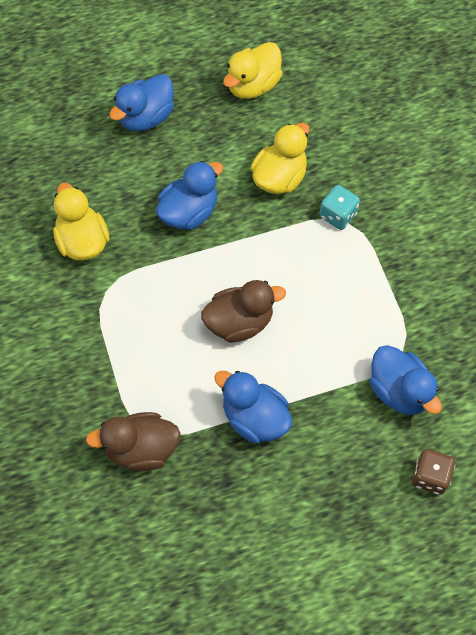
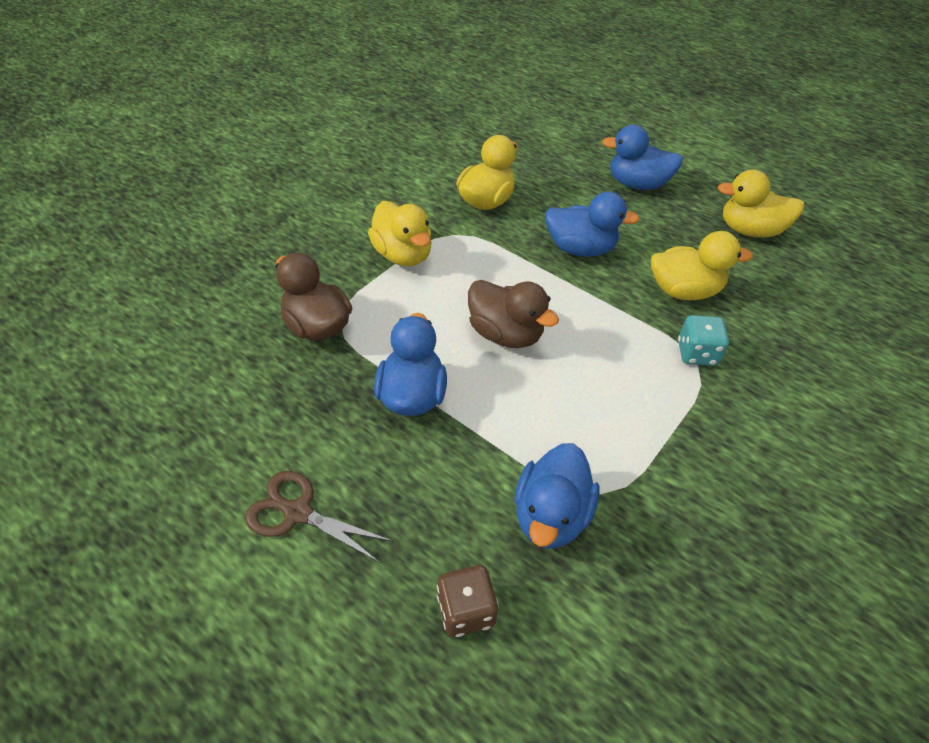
camera: 55 degrees right, 15 degrees down
none -> brown scissors [245,471,392,563]
none -> yellow duck [368,201,432,266]

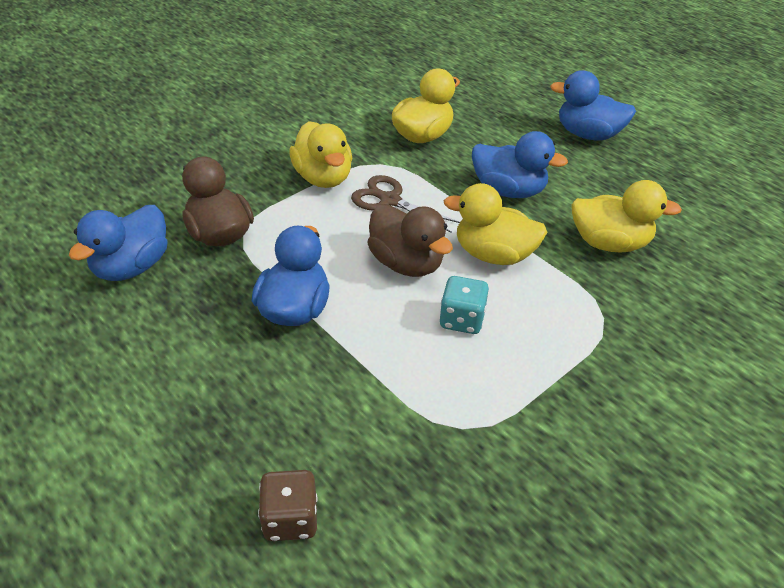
camera: 10 degrees right, 5 degrees down
brown scissors [245,471,392,563] -> brown scissors moved to [351,175,460,233]
blue duck [514,443,600,549] -> blue duck moved to [69,205,168,281]
turquoise dice [678,315,729,366] -> turquoise dice moved to [440,276,489,334]
yellow duck [718,170,804,237] -> yellow duck moved to [444,183,547,265]

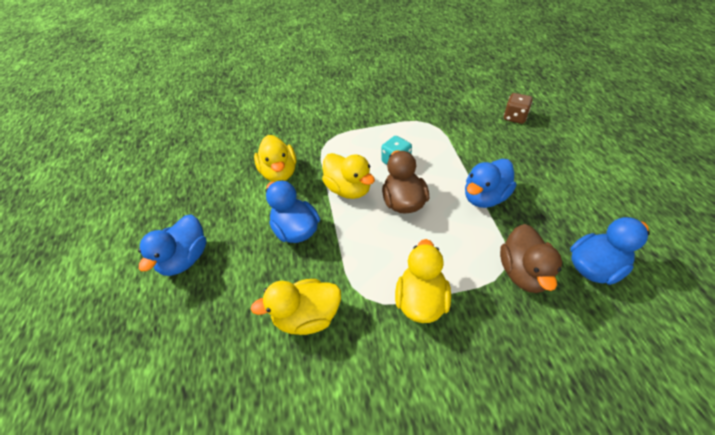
camera: 145 degrees left, 5 degrees up
brown scissors [351,175,460,233] -> none
blue duck [550,70,636,140] -> blue duck turned 60 degrees clockwise [138,214,207,276]
yellow duck [571,180,682,253] -> yellow duck turned 150 degrees counterclockwise [254,135,296,182]

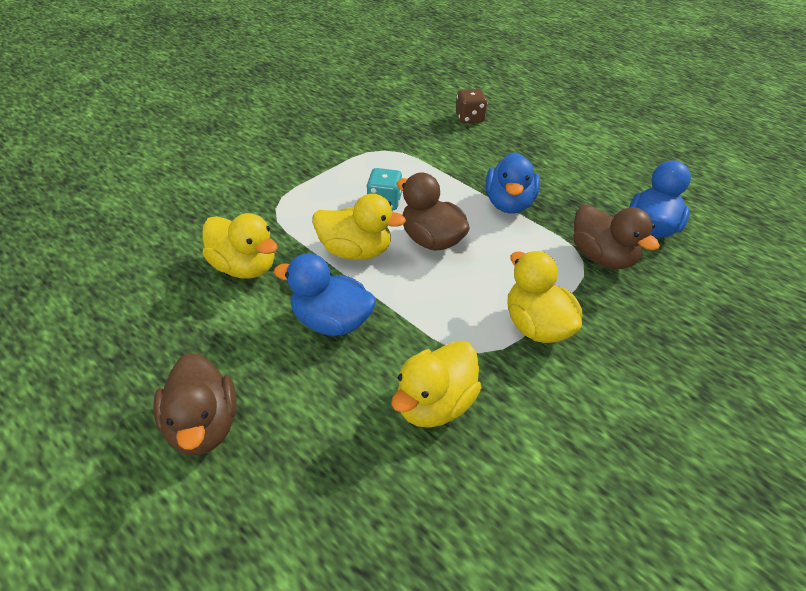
camera: 40 degrees left, 5 degrees down
blue duck [138,214,207,276] -> brown duck [153,353,237,455]

